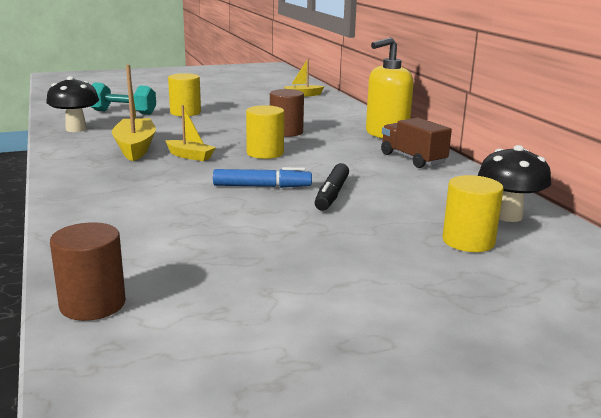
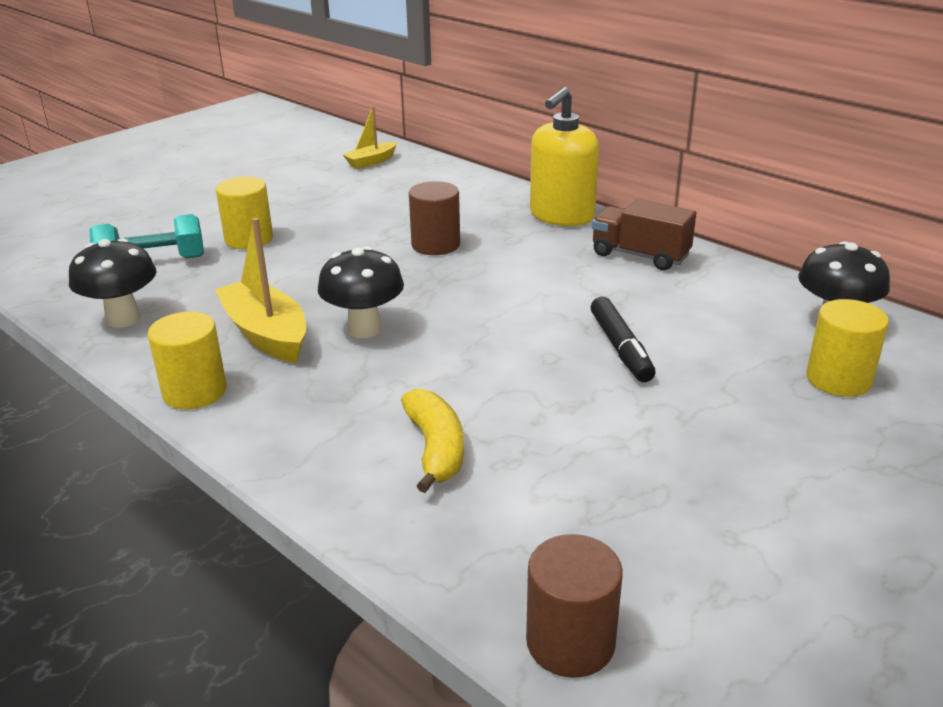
camera: 25 degrees left, 10 degrees up
yellow boat [165,105,216,161] -> black mushroom [318,246,404,338]
blue marker [213,167,312,188] -> none
yellow cylinder [246,105,284,159] -> yellow cylinder moved to [148,312,227,409]
none -> yellow banana [401,389,464,493]

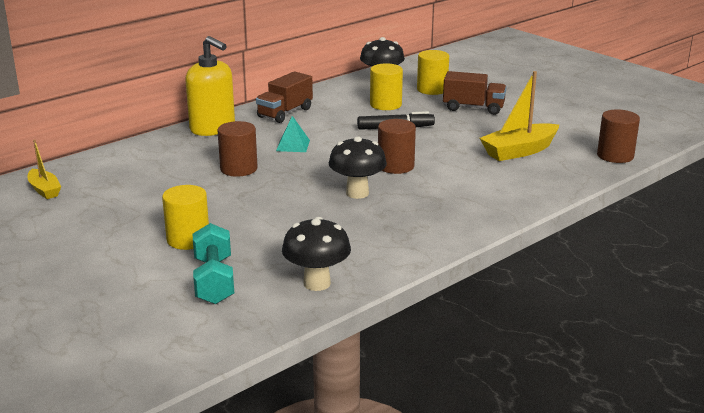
camera: 85 degrees left, 5 degrees down
yellow cylinder [148,312,227,409] -> yellow cylinder moved to [370,63,403,110]
yellow boat [215,218,306,363] -> yellow boat moved to [480,71,559,161]
yellow banana [401,389,464,493] -> none
none -> turquoise pyramid [276,116,310,152]
none -> brown cylinder [378,119,416,174]
none -> brown truck [443,71,506,115]

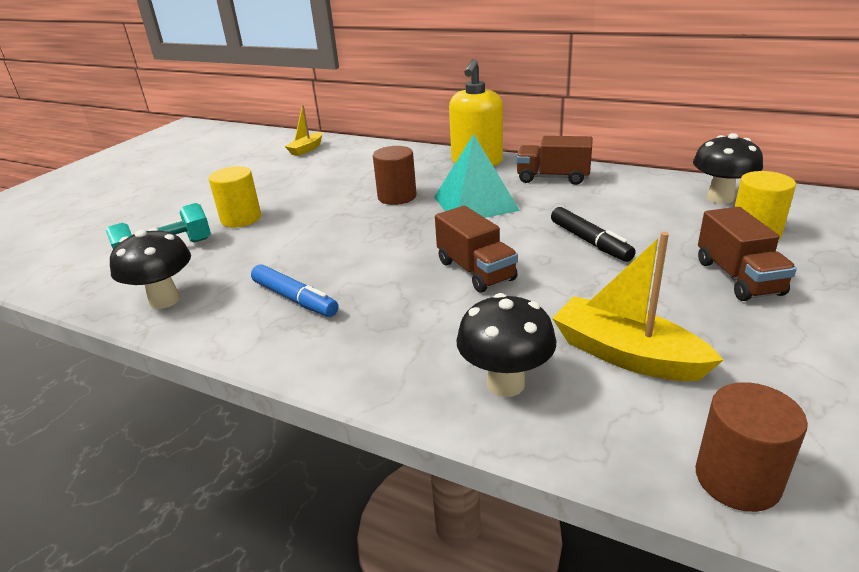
camera: 70 degrees right, 5 degrees up
turquoise pyramid [276,116,310,152] -> turquoise pyramid [434,134,520,218], size x1.92
black mushroom [329,136,387,199] -> black mushroom moved to [456,293,556,397]
yellow cylinder [370,63,403,110] -> none
brown cylinder [378,119,416,174] -> brown truck [435,206,518,293]
none -> blue marker [251,264,339,317]

